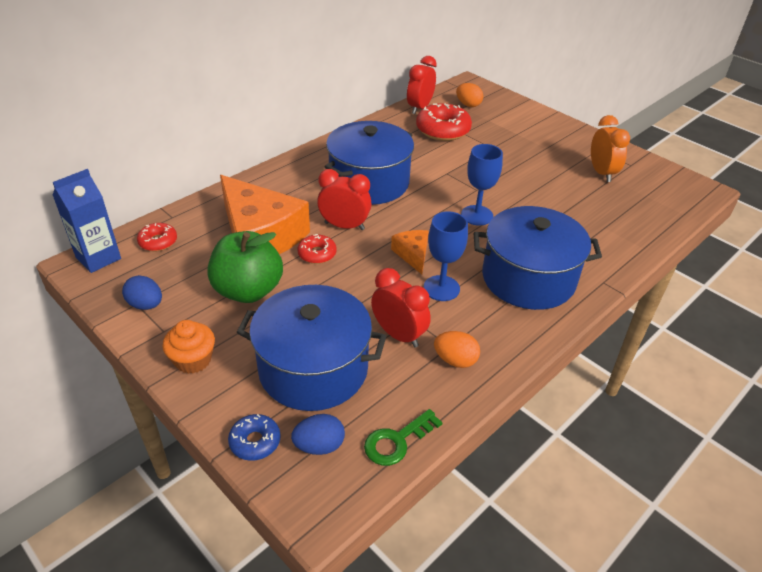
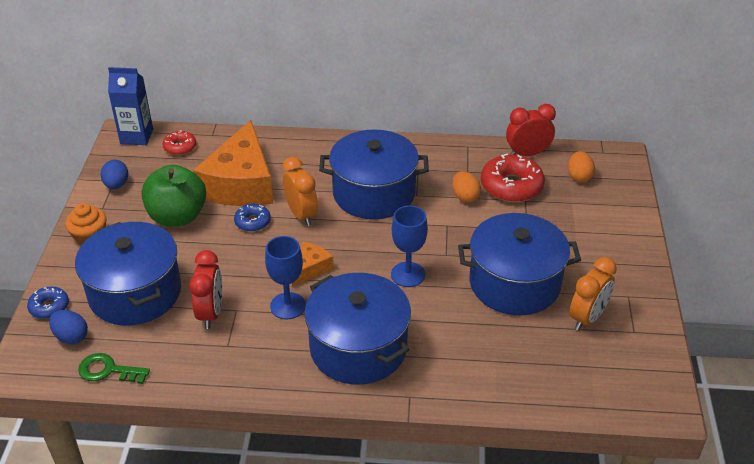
camera: 50 degrees right, 0 degrees up
red donut [297,234,336,264] -> blue donut [234,204,271,232]
red clock [317,169,372,230] -> orange clock [282,157,318,226]
orange egg [434,331,480,368] -> orange egg moved to [452,171,481,203]
none -> blue pot [458,213,581,315]

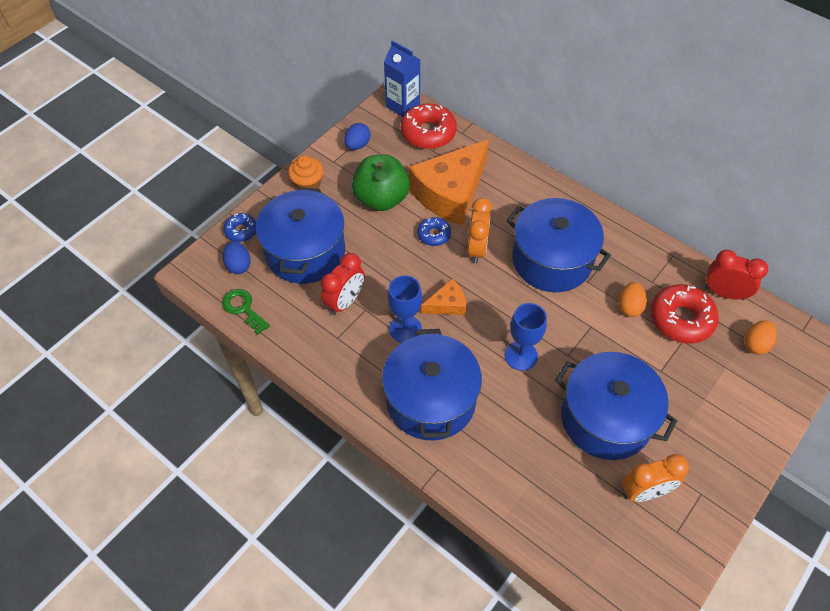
camera: 35 degrees right, 15 degrees up
red donut [163,130,196,155] -> red donut [401,103,457,149], size x1.82

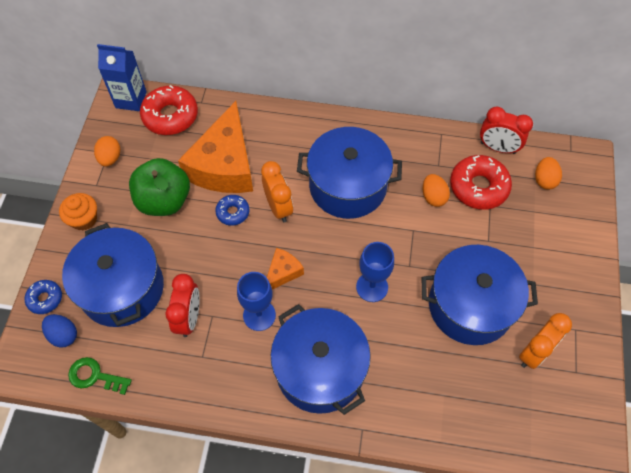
camera: 30 degrees left, 5 degrees up
blue egg [344,123,370,150] -> orange egg [94,136,120,167]
red clock [705,250,768,300] -> red clock turned 150 degrees counterclockwise [480,107,533,154]

